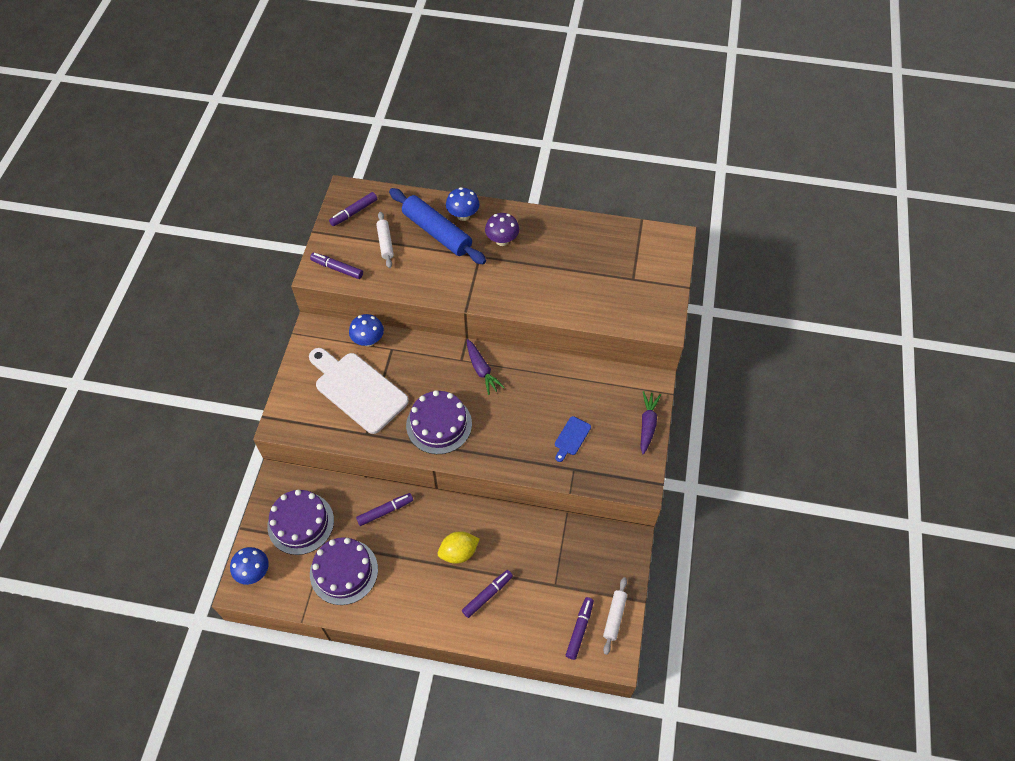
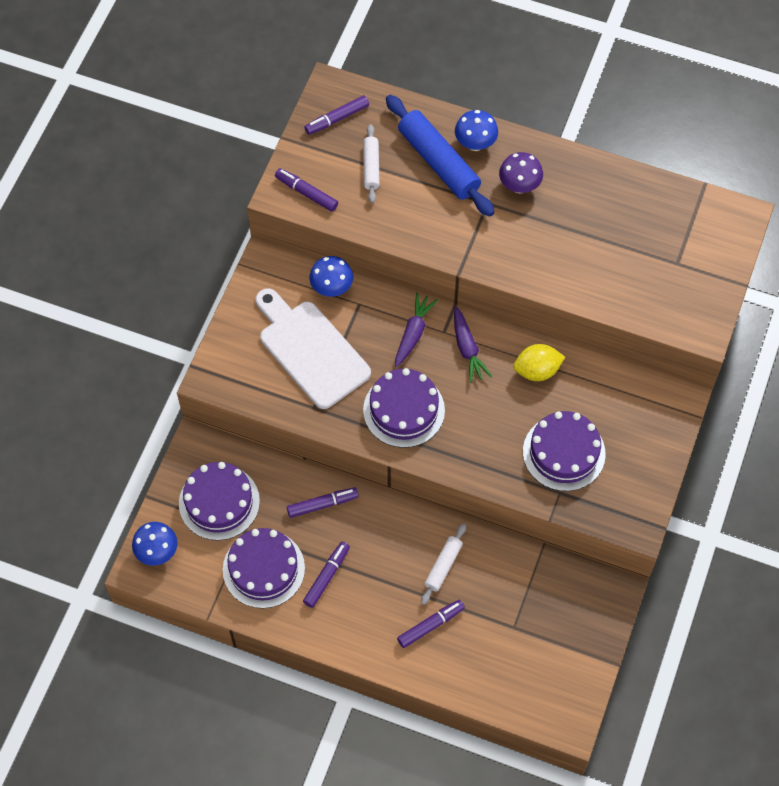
camera: 10 degrees right, 5 degrees up
yellow lemon [438,531,480,564] -> yellow lemon moved to [513,344,565,381]
blue cutting board [555,416,591,462] -> purple cake [523,411,606,491]
purple marker [566,597,594,660] -> purple marker moved to [303,542,350,608]
white rolling pin [603,577,627,655] -> white rolling pin moved to [421,523,466,605]
purple carrot [640,391,661,454] -> purple carrot moved to [395,293,438,367]

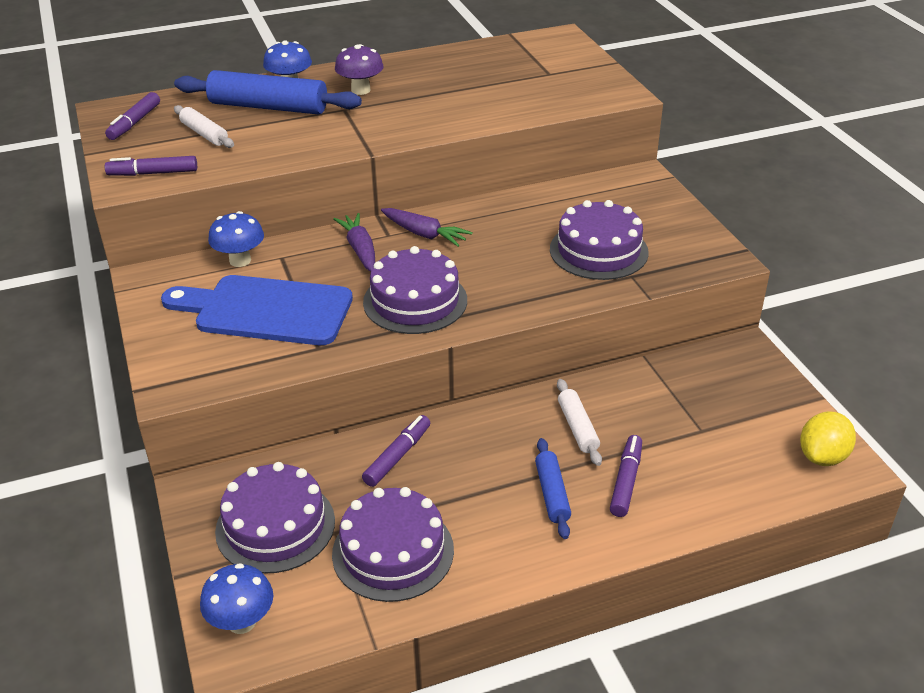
camera: 40 degrees left, 25 degrees down
white cutting board [256,288,371,409] -> blue cutting board [161,275,353,345]
purple marker [303,542,350,608] -> none
yellow lemon [513,344,565,381] -> yellow lemon moved to [800,411,856,466]
none -> blue rolling pin [535,438,571,539]

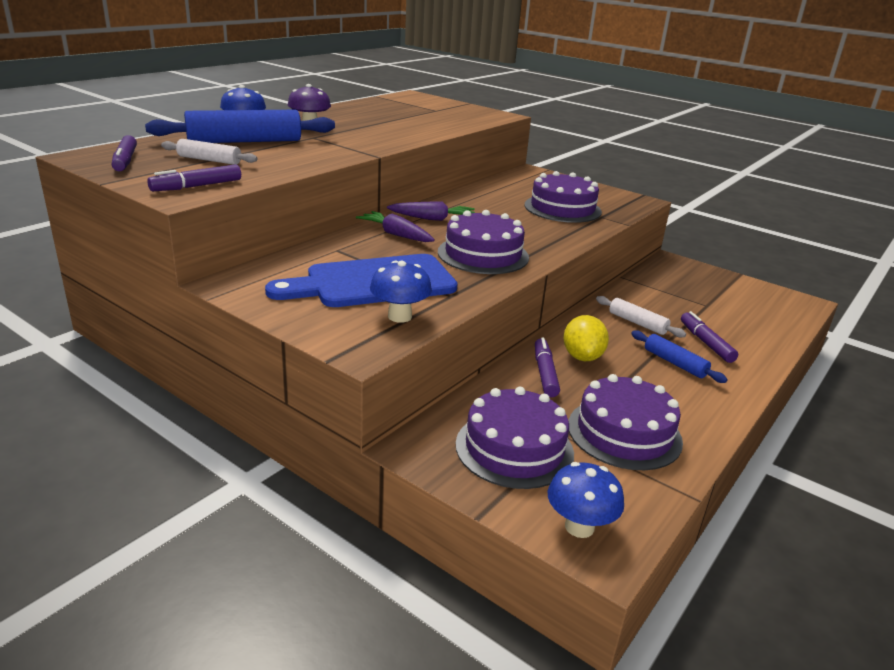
camera: 35 degrees left, 10 degrees down
blue mushroom [208,211,264,267] -> blue mushroom moved to [370,261,432,323]
yellow lemon [800,411,856,466] -> yellow lemon moved to [563,315,609,361]

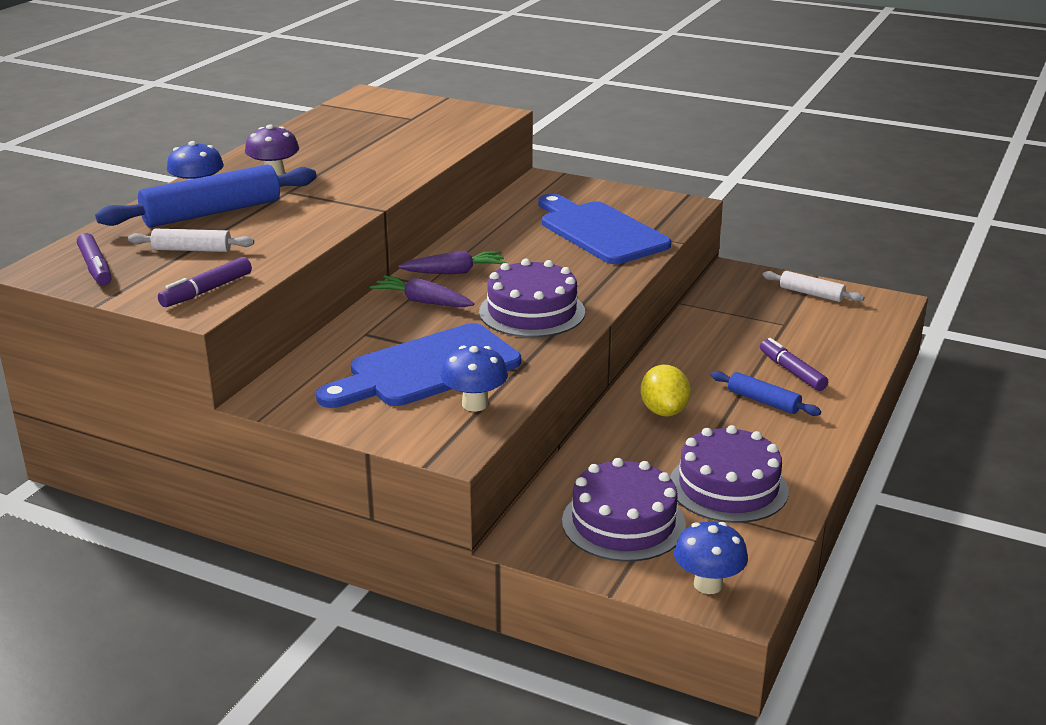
camera: 10 degrees left, 0 degrees up
purple cake [525,171,602,223] -> blue cutting board [538,194,671,264]
purple marker [535,337,560,397] -> none
white rolling pin [596,296,686,337] -> white rolling pin moved to [763,271,864,302]

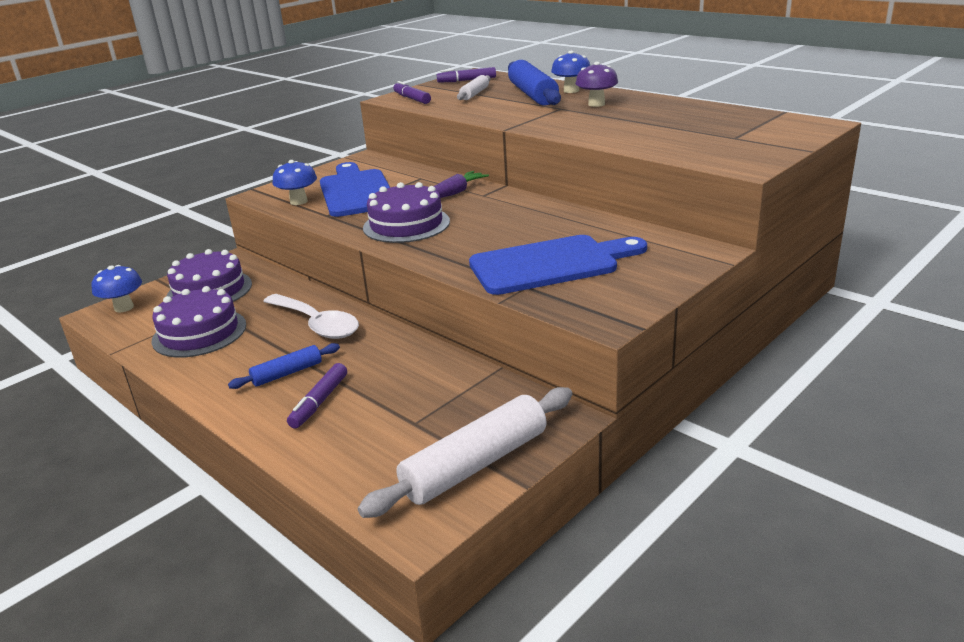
camera: 110 degrees right, 0 degrees up
purple carrot [398,250,507,274] -> none
yellow lemon [641,365,691,417] -> white spoon [263,294,359,339]
purple marker [760,338,828,391] -> purple marker turned 120 degrees clockwise [287,363,347,429]
white rolling pin [763,271,864,302] -> white rolling pin [358,387,573,518], size x1.88

